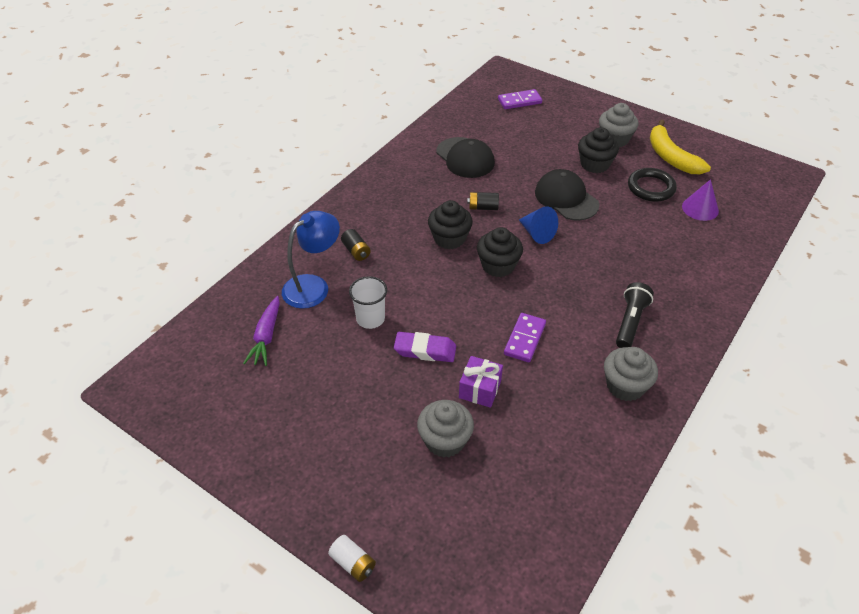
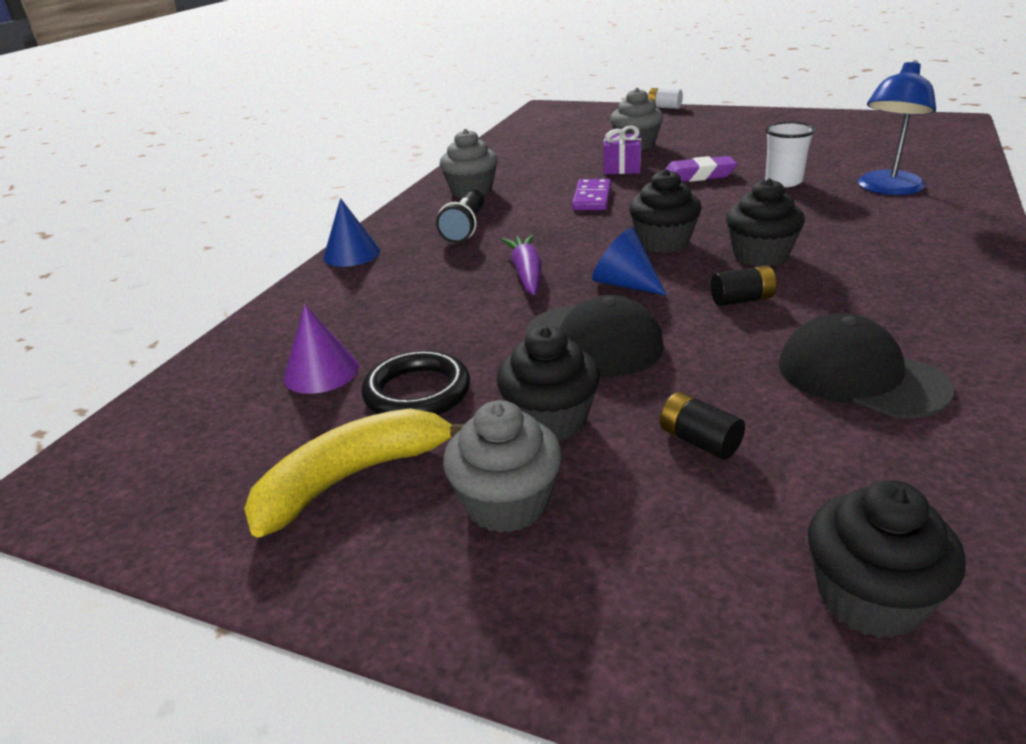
camera: 170 degrees right, 15 degrees down
purple carrot [243,296,280,366] -> purple carrot moved to [501,235,542,295]
black battery [341,229,371,261] -> black battery moved to [660,392,745,459]
purple domino [498,89,542,109] -> black cupcake [808,480,966,638]
yellow banana [650,120,711,174] -> yellow banana turned 90 degrees counterclockwise [244,408,464,538]
none -> blue cone [323,198,380,267]

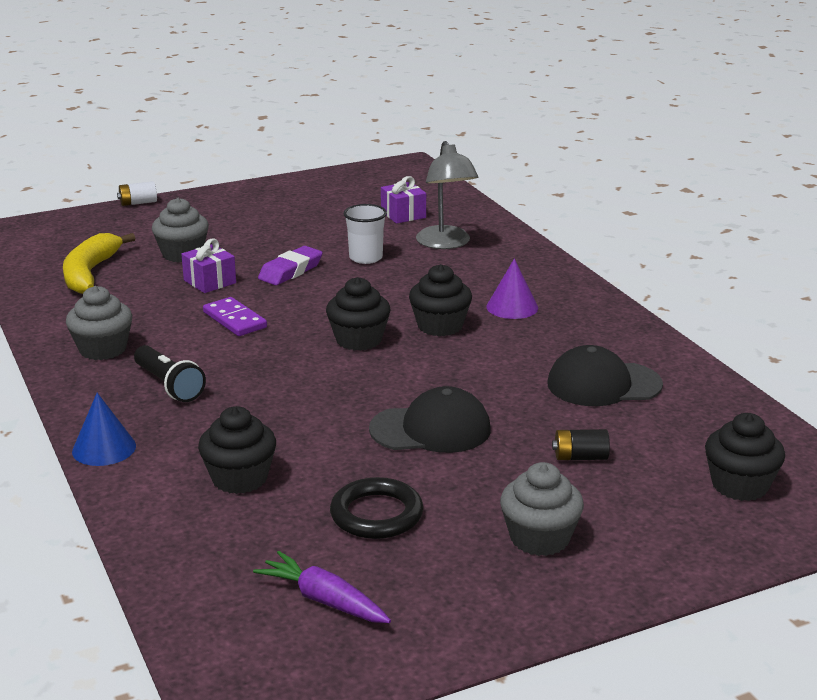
camera: 50 degrees left, 5 degrees down
yellow banana [244,408,464,538] -> yellow banana moved to [63,233,135,294]
purple cone [284,304,359,394] -> purple cone moved to [487,258,538,319]
black cupcake [496,326,600,441] -> black cupcake moved to [198,406,276,494]
purple carrot [501,235,542,295] -> purple carrot moved to [253,551,391,623]
blue cone [592,227,667,296] -> none
black battery [711,266,776,306] -> none
blue lamp [858,60,936,195] -> grey lamp [416,141,479,249]
none -> purple gift [381,176,426,224]

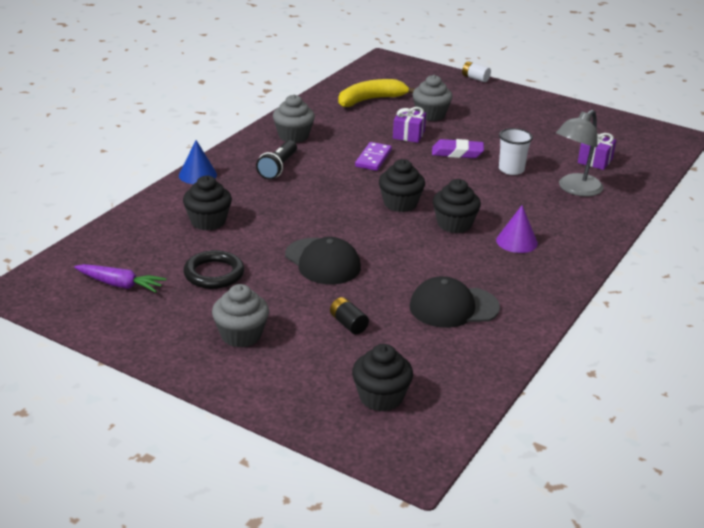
camera: 55 degrees right, 5 degrees up
purple carrot [253,551,391,623] -> purple carrot turned 105 degrees clockwise [74,264,166,293]
black cap [547,345,663,406] -> black cap turned 60 degrees counterclockwise [410,276,500,328]

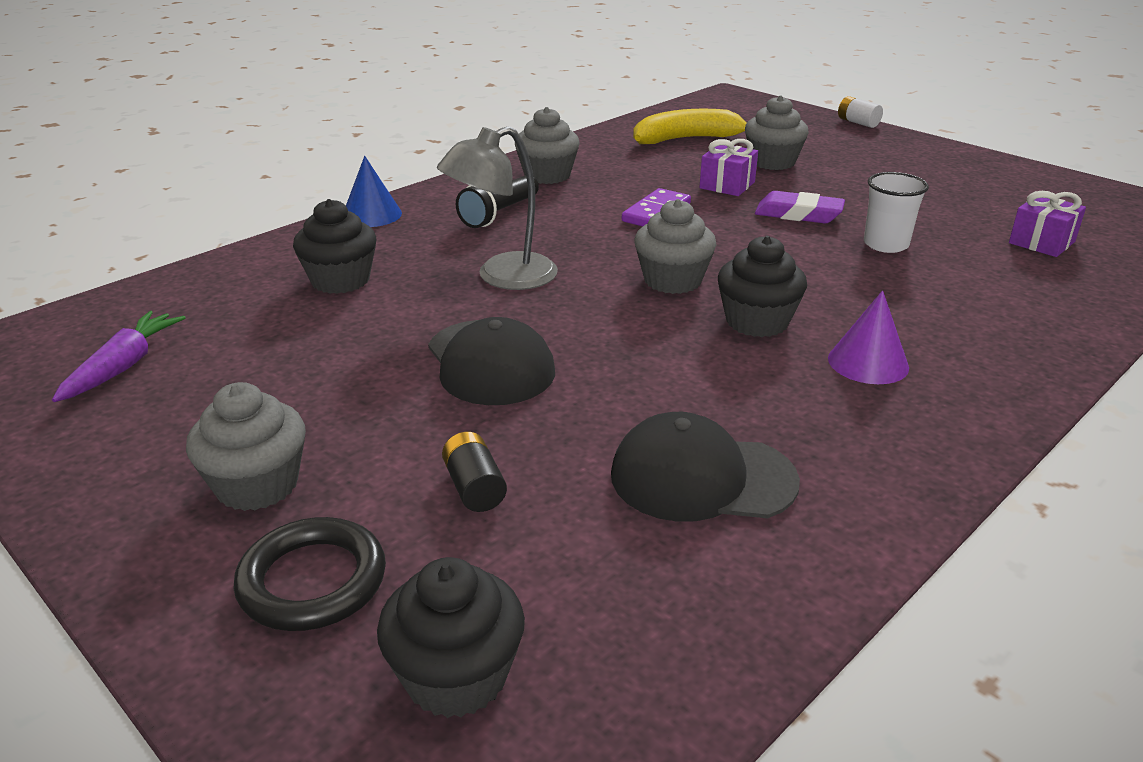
camera: 15 degrees right, 0 degrees up
purple carrot [74,264,166,293] -> purple carrot turned 105 degrees counterclockwise [52,311,186,402]
black ring [183,250,244,289] -> black ring moved to [233,517,386,631]
black cupcake [379,159,425,212] -> grey cupcake [634,199,717,294]
grey lamp [556,110,604,196] -> grey lamp moved to [437,126,558,290]

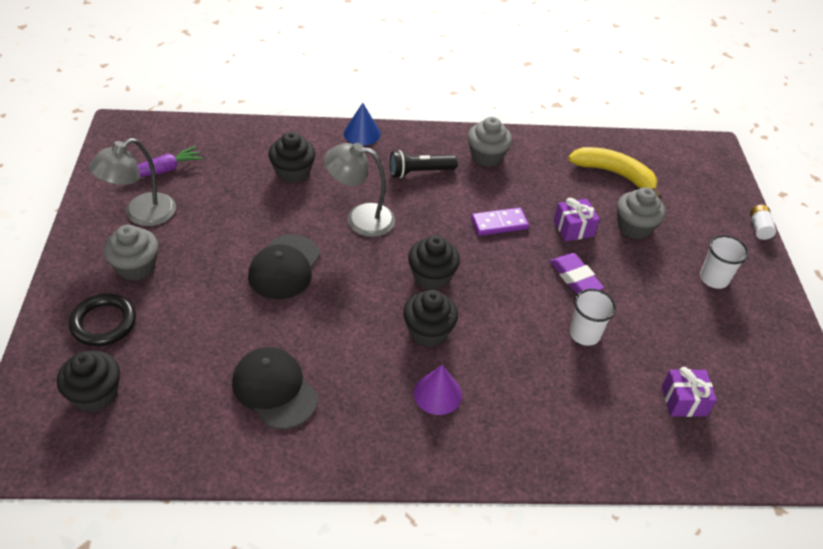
camera: 40 degrees right, 15 degrees up
black battery [442,432,507,512] -> none
grey cupcake [634,199,717,294] -> black cupcake [408,235,460,290]
none -> grey lamp [89,138,176,226]
none -> white cup [700,235,749,289]

